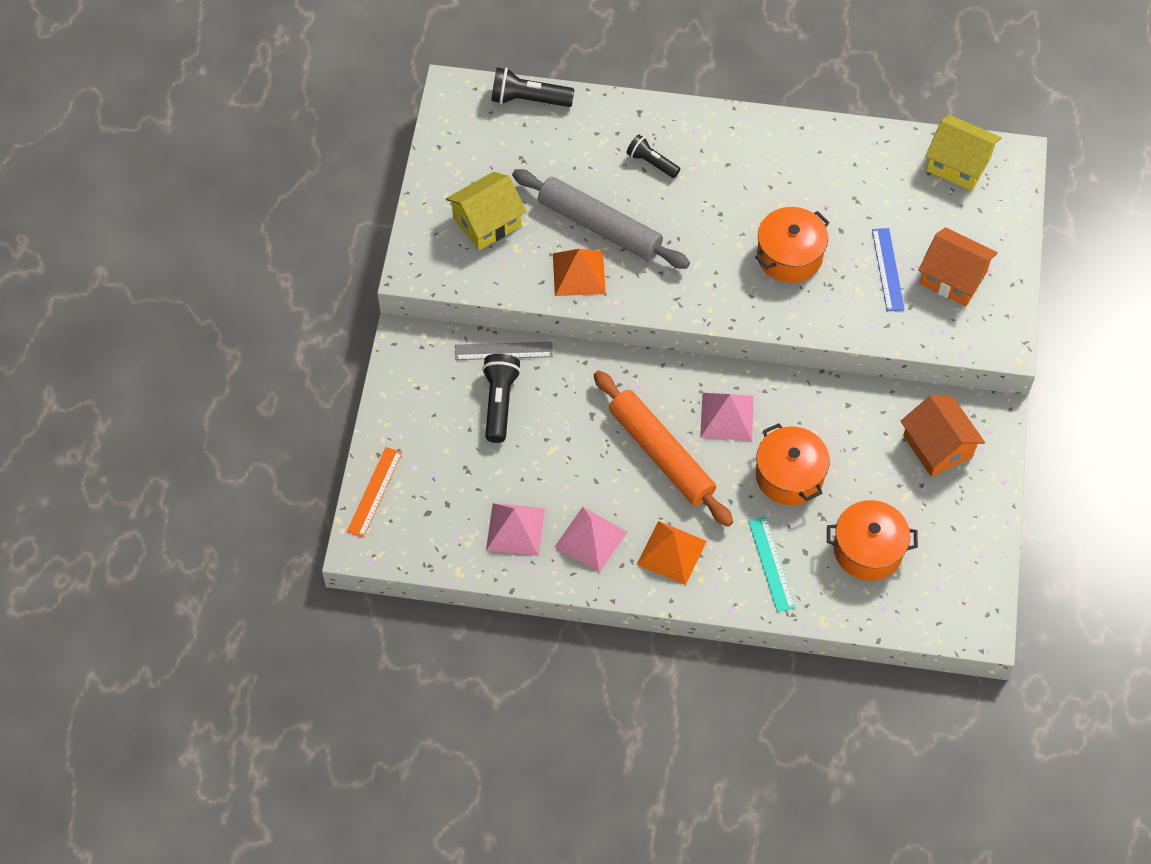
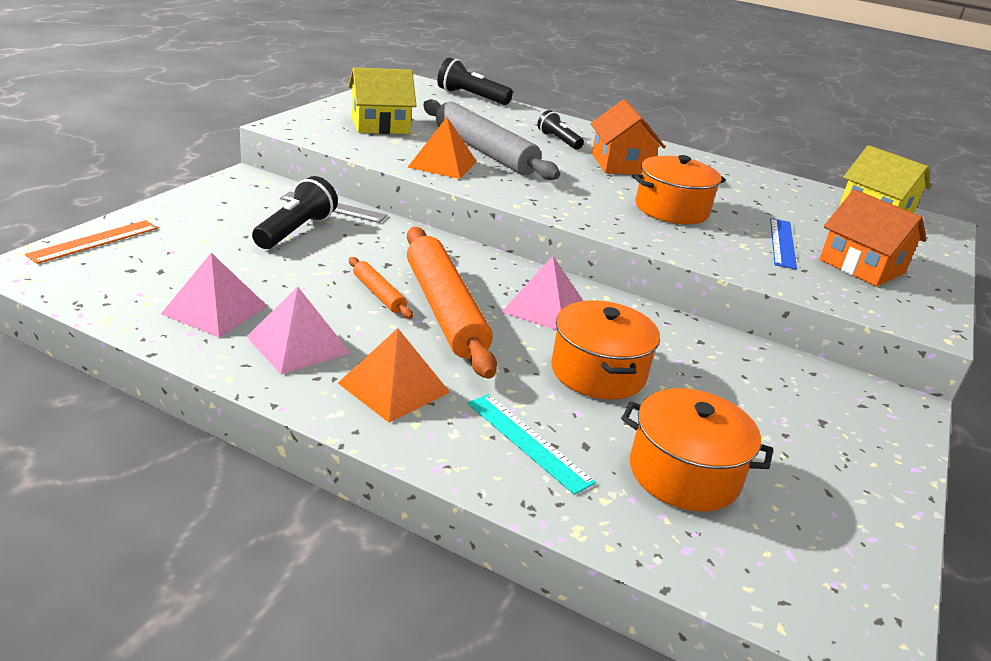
camera: 15 degrees right, 30 degrees down
turquoise ruler [748,517,795,612] -> turquoise ruler turned 45 degrees counterclockwise [467,394,596,495]
orange house [901,395,985,477] -> orange house moved to [591,99,666,175]
none -> orange rolling pin [349,257,413,319]

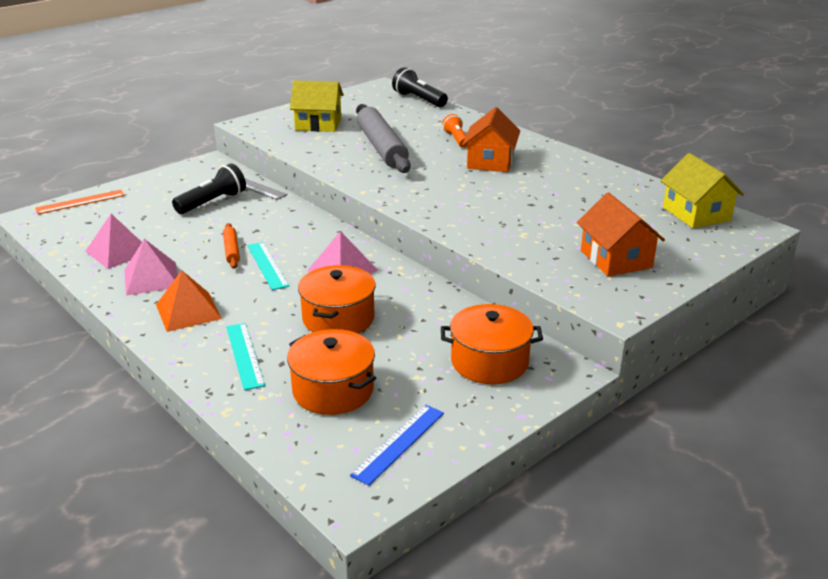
camera: 25 degrees right, 0 degrees up
orange pyramid [407,117,477,179] -> none
orange rolling pin [407,227,497,379] -> turquoise ruler [247,242,289,290]
black flashlight [537,110,584,149] -> orange flashlight [442,114,468,148]
orange pot [633,155,726,224] -> orange pot moved to [441,304,543,384]
blue ruler [770,218,797,270] -> blue ruler moved to [350,405,444,486]

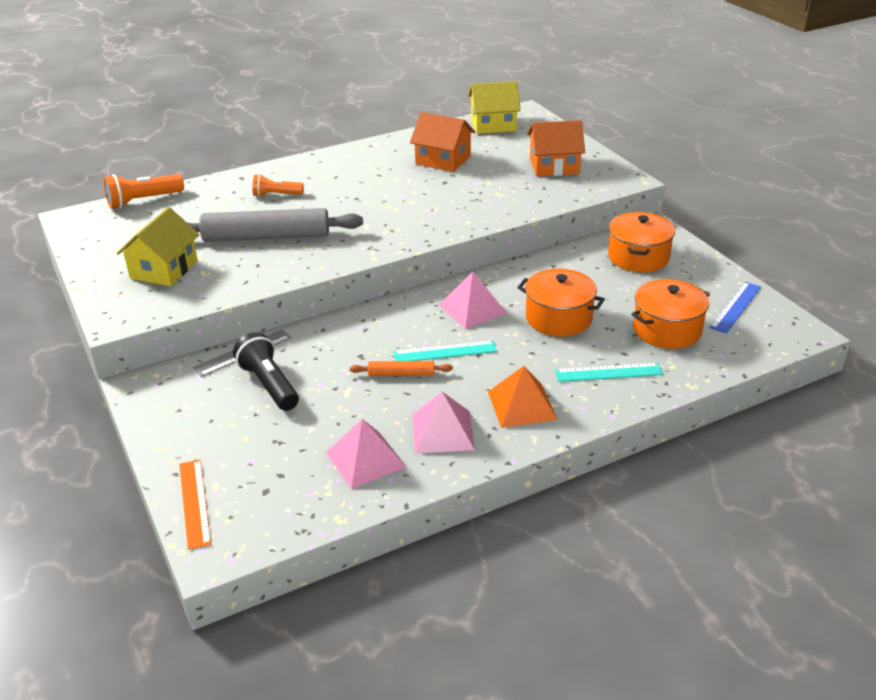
camera: 75 degrees left, 5 degrees up
blue ruler [350,405,444,486] -> blue ruler turned 75 degrees clockwise [710,282,761,333]
black flashlight [392,67,448,107] -> orange flashlight [104,174,184,209]
orange house [462,107,520,172] -> orange house moved to [410,112,475,172]

